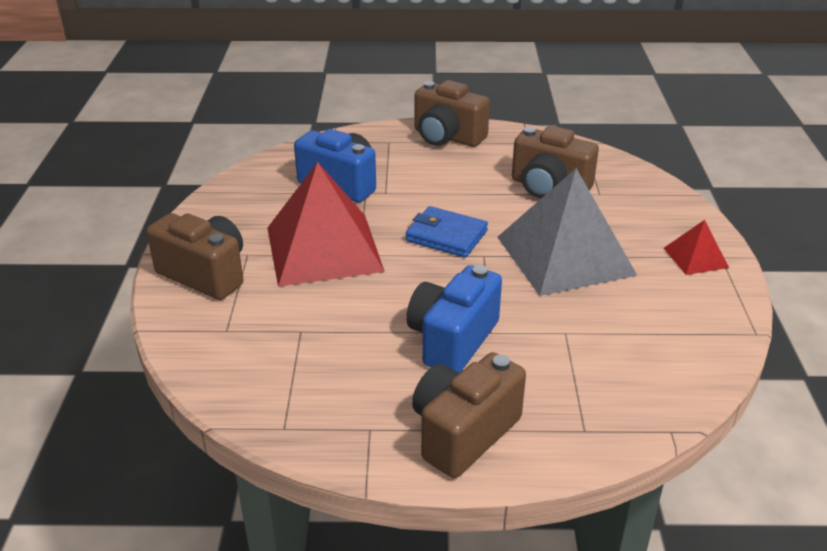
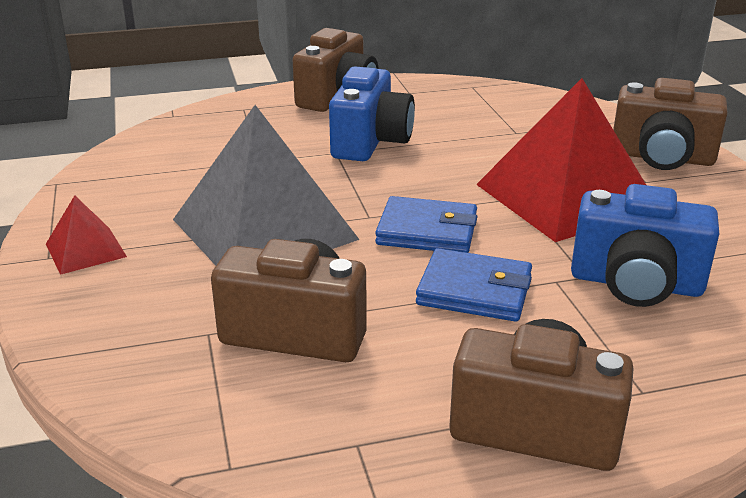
camera: 165 degrees right, 5 degrees down
none -> blue wallet [416,248,532,322]

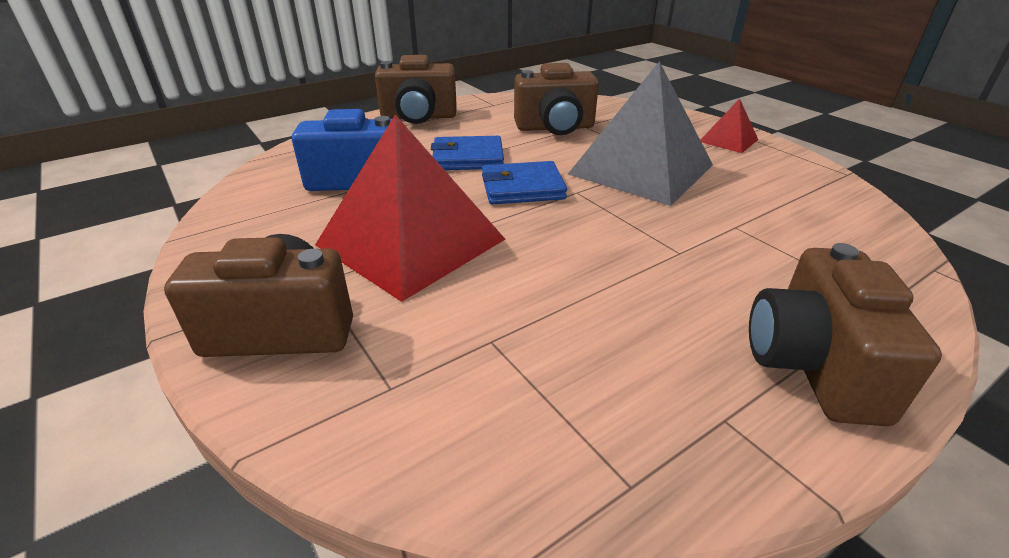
camera: 160 degrees right, 5 degrees up
blue camera [329,66,415,161] -> none

